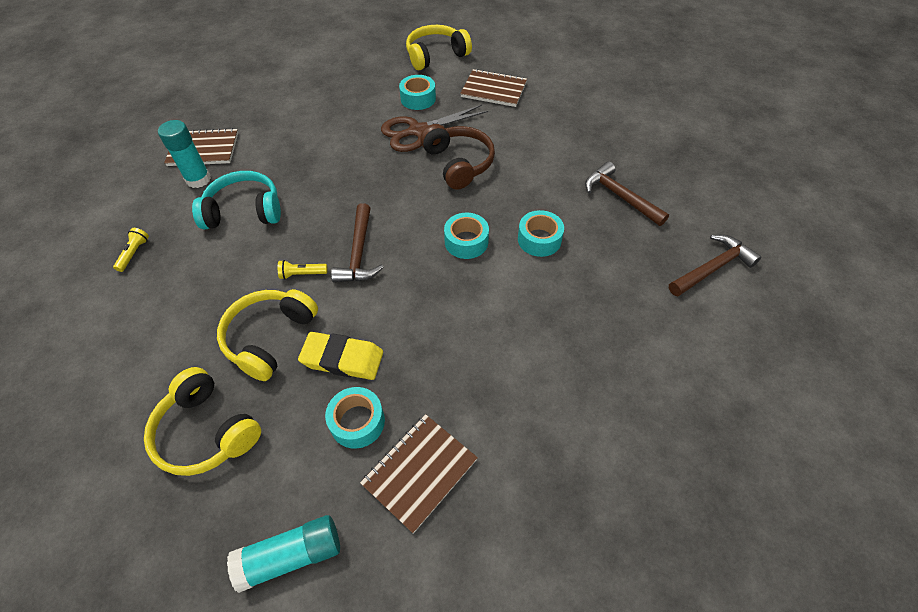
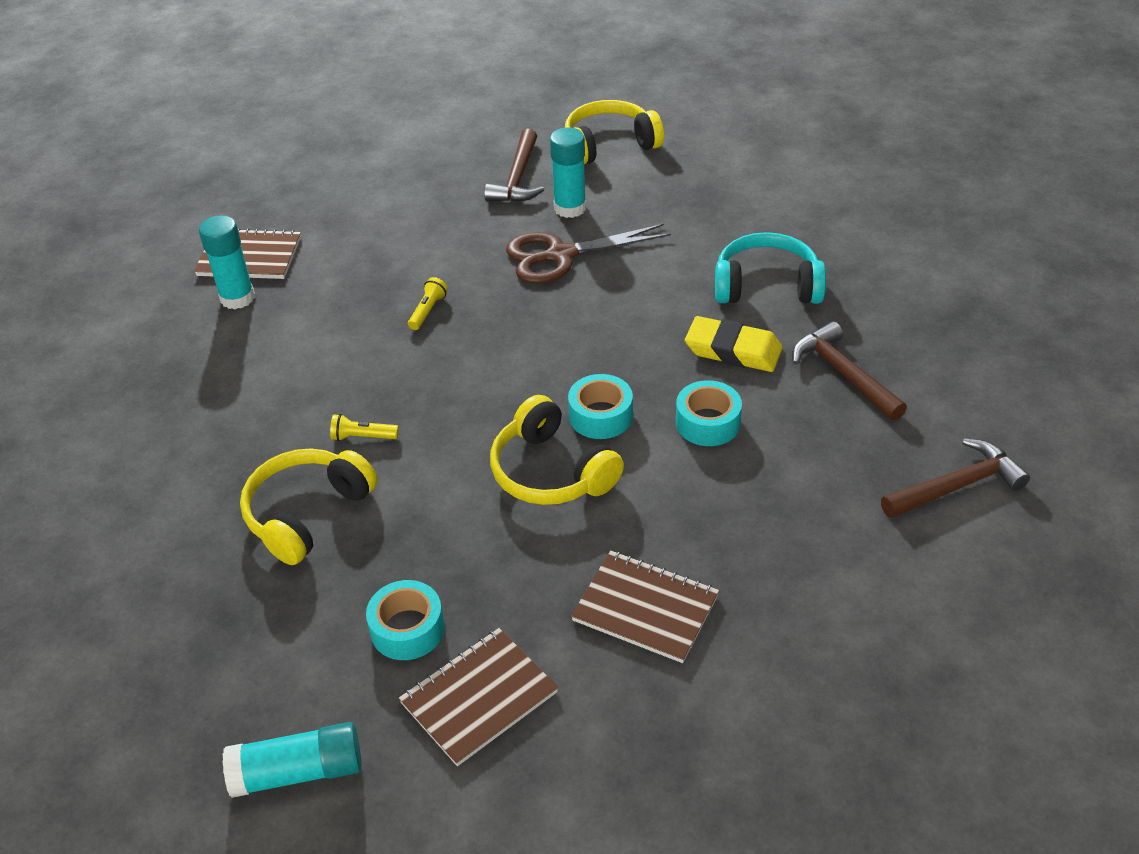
camera: 10 degrees right, 10 degrees down
yellow flashlight [113,228,149,272] -> yellow flashlight moved to [408,277,448,330]
yellow headphones [144,367,261,476] -> yellow headphones moved to [490,395,624,505]
turquoise headphones [192,171,281,229] -> turquoise headphones moved to [715,232,826,304]
yellow eraser [298,332,383,380] -> yellow eraser moved to [685,316,783,372]
brown hammer [331,203,384,283] -> brown hammer moved to [484,129,544,202]
turquoise tape [399,75,436,110] -> turquoise glue stick [550,127,586,218]
brown headphones [420,124,495,189] -> none
brown notebook [460,69,527,107] -> brown notebook moved to [571,550,719,663]

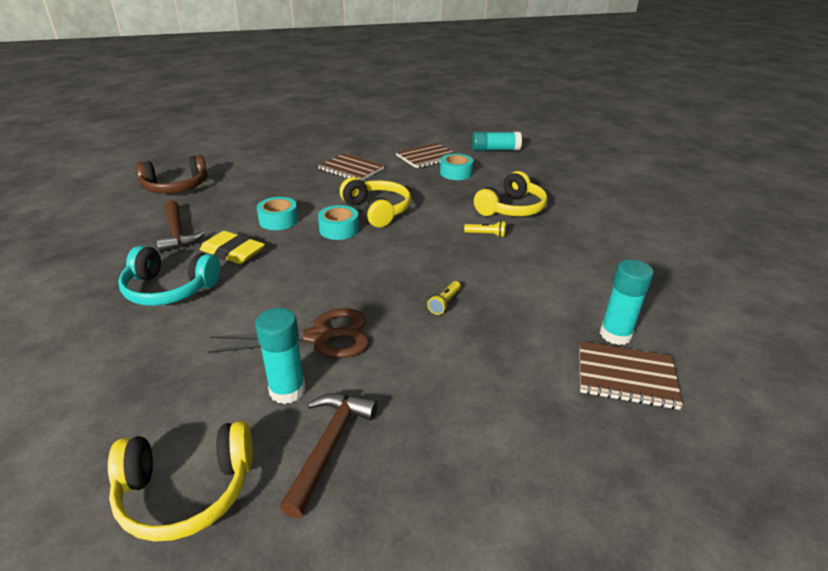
camera: 175 degrees left, 10 degrees down
brown hammer [881,438,1030,518] -> brown headphones [136,155,208,194]

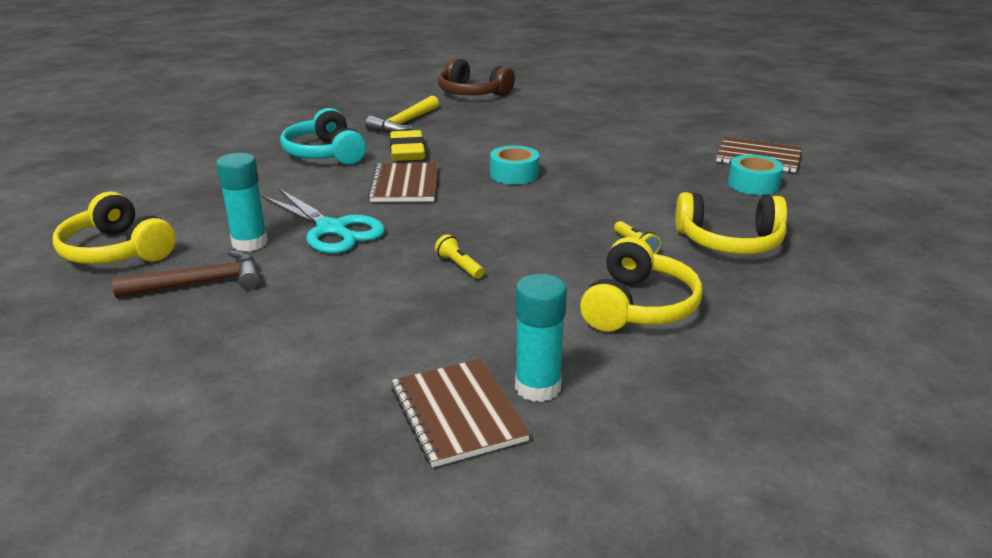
camera: 55 degrees right, 5 degrees down
brown hammer [156,200,205,252] -> yellow hammer [365,96,439,133]
brown scissors [208,308,370,358] -> turquoise scissors [262,189,385,254]
turquoise tape [257,197,298,230] -> none
brown notebook [318,153,385,181] -> brown notebook moved to [368,163,438,202]
yellow headphones [339,177,411,228] -> yellow headphones moved to [580,237,702,332]
yellow flashlight [427,281,461,315] -> yellow flashlight turned 60 degrees clockwise [435,234,484,279]
turquoise glue stick [472,132,522,151] -> none

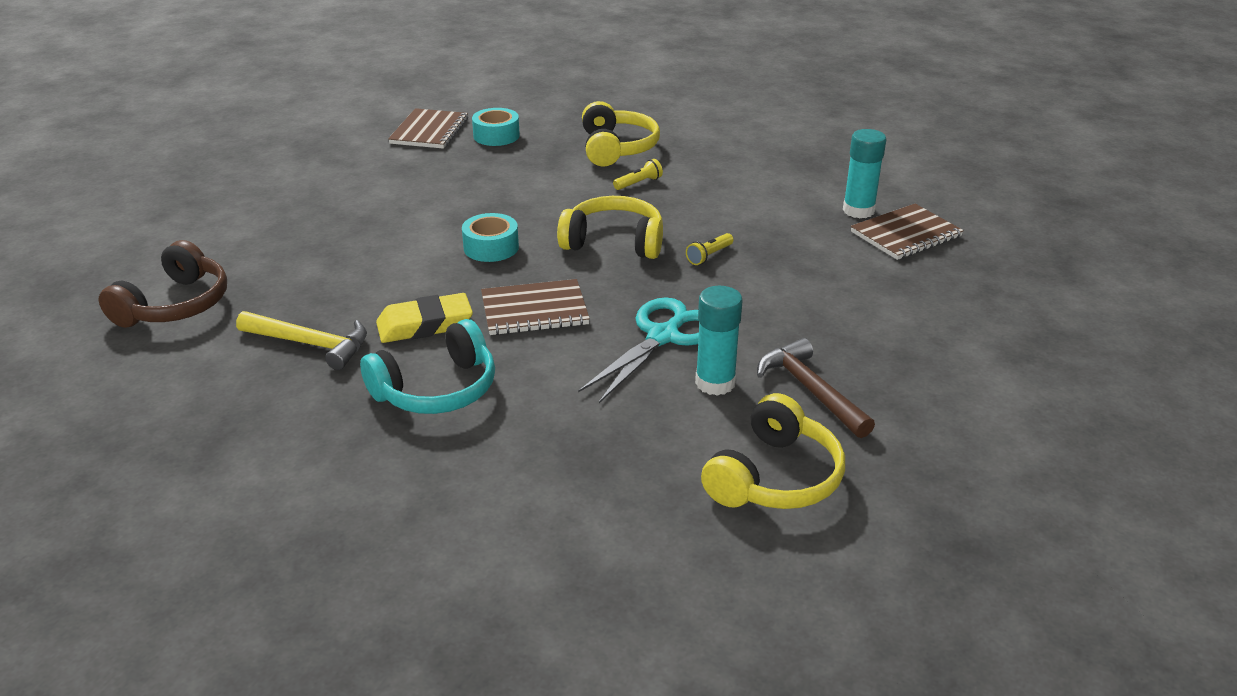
camera: 100 degrees left, 5 degrees up
yellow headphones [580,237,702,332] -> yellow headphones moved to [557,196,663,259]

